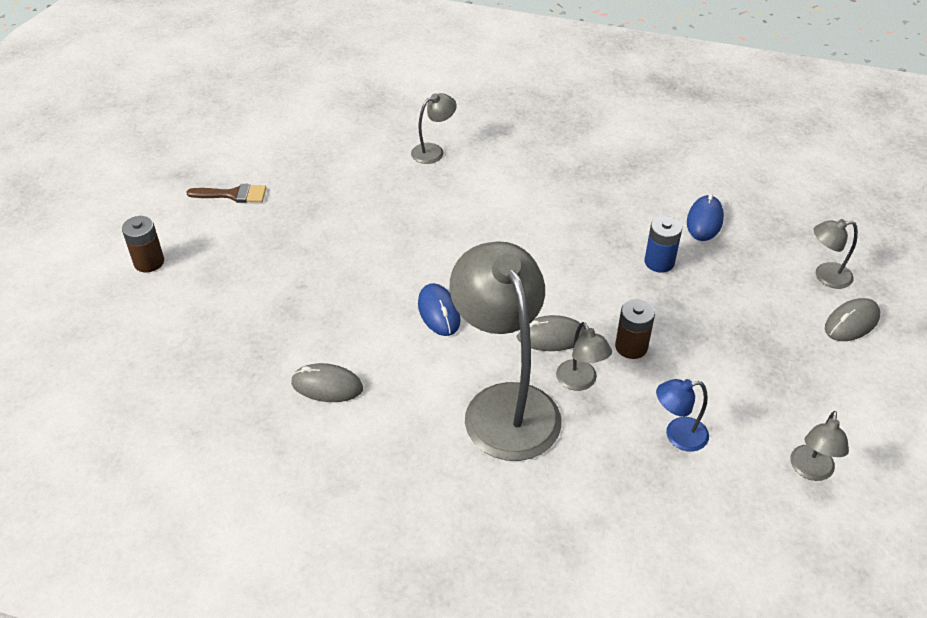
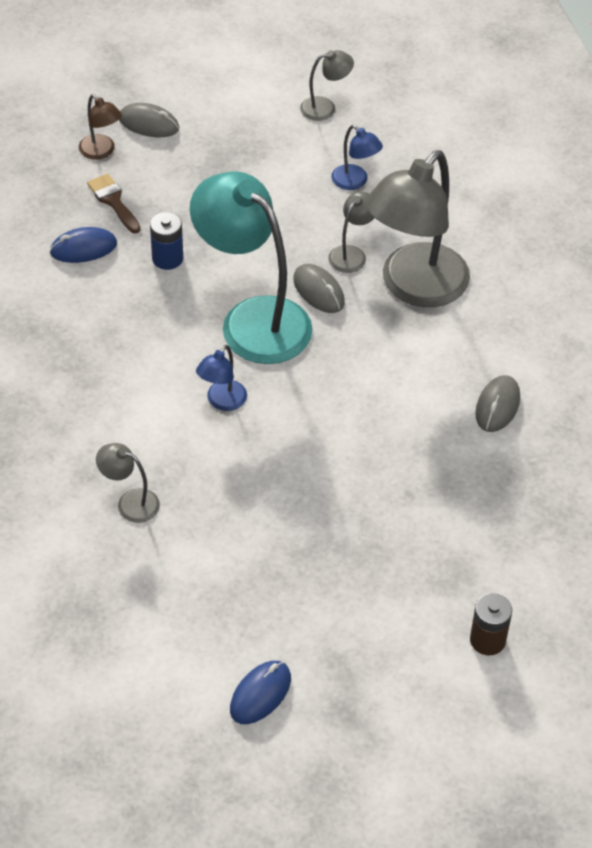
camera: 125 degrees left, 5 degrees up
brown brush [186,184,266,203] -> brown brush moved to [87,174,141,234]
grey mouse [291,363,363,402] -> grey mouse turned 45 degrees clockwise [475,375,520,432]
blue mouse [418,283,461,336] -> blue mouse moved to [230,661,291,724]
brown battery [615,299,655,359] -> none
grey lamp [813,219,858,289] -> brown lamp [79,94,122,160]
none -> turquoise lamp [190,171,313,364]
none -> blue lamp [196,345,247,411]

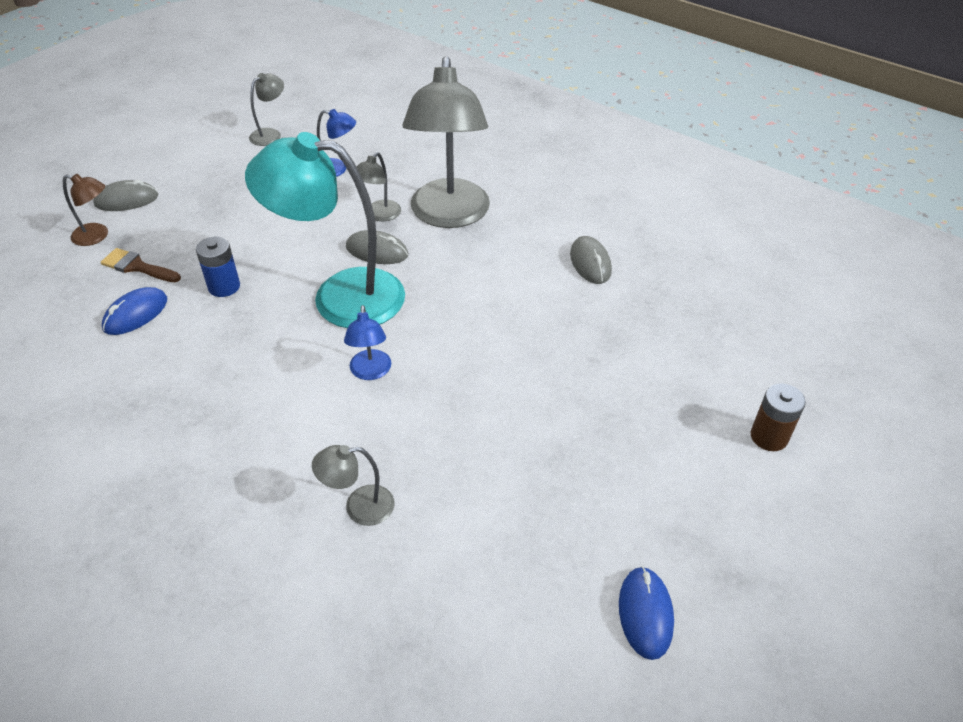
camera: 35 degrees left, 5 degrees down
grey lamp [328,192,374,273] -> grey lamp turned 150 degrees counterclockwise [357,152,401,221]

